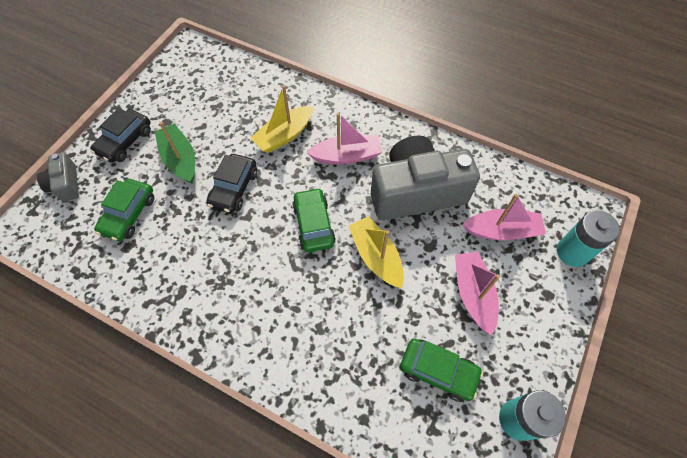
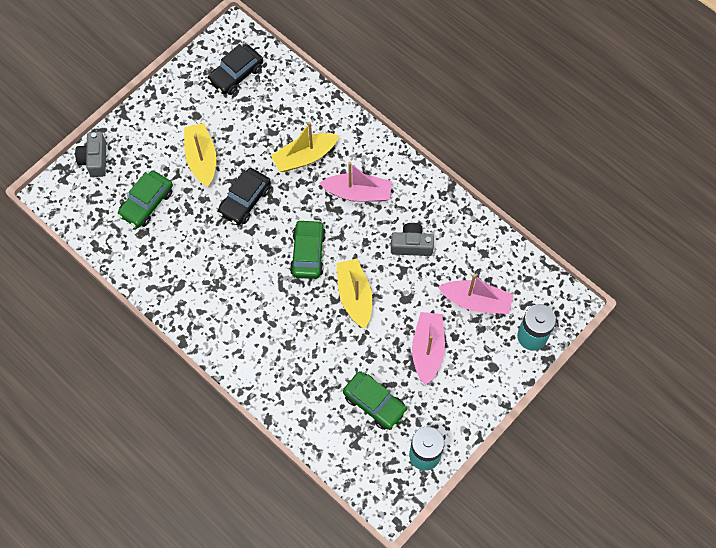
camera: 15 degrees right, 5 degrees up
black car [90,108,151,163] -> black car moved to [207,44,263,95]
green boat [154,122,195,183] -> yellow boat [184,123,217,187]
grey camera [371,135,480,220] -> grey camera [391,223,434,256], size x0.47

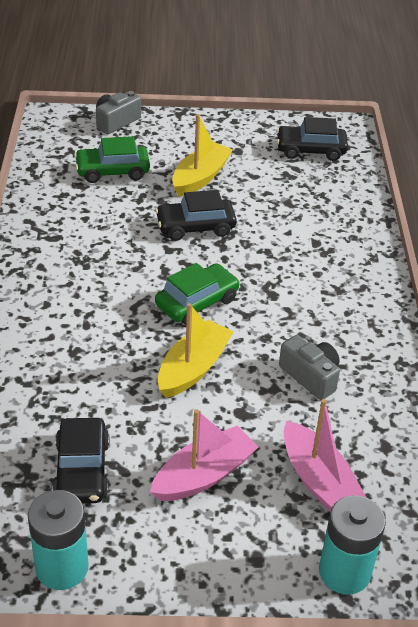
camera: 45 degrees right, 25 degrees down
yellow boat [271,122,339,172] -> none
pink boat [320,162,392,202] -> none
green car [343,371,408,430] -> black car [52,418,109,503]

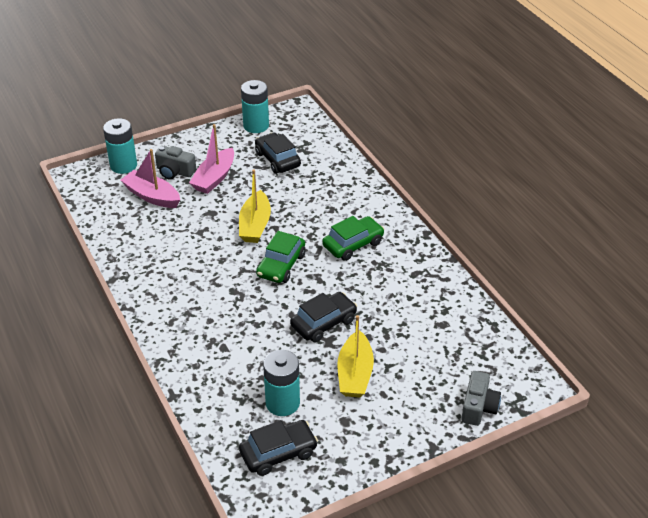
camera: 155 degrees right, 0 degrees up
green car [74,136,150,183] -> green car moved to [322,216,384,261]
grey camera [279,335,340,400] -> grey camera moved to [155,146,196,179]
none -> turquoise battery [263,350,300,416]

